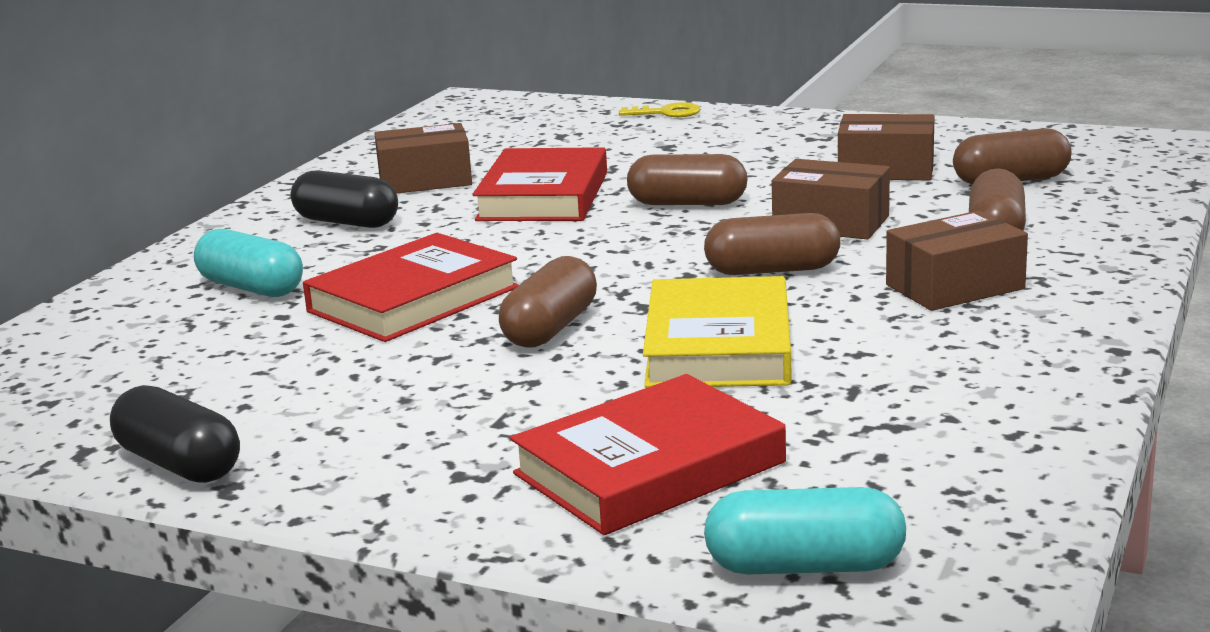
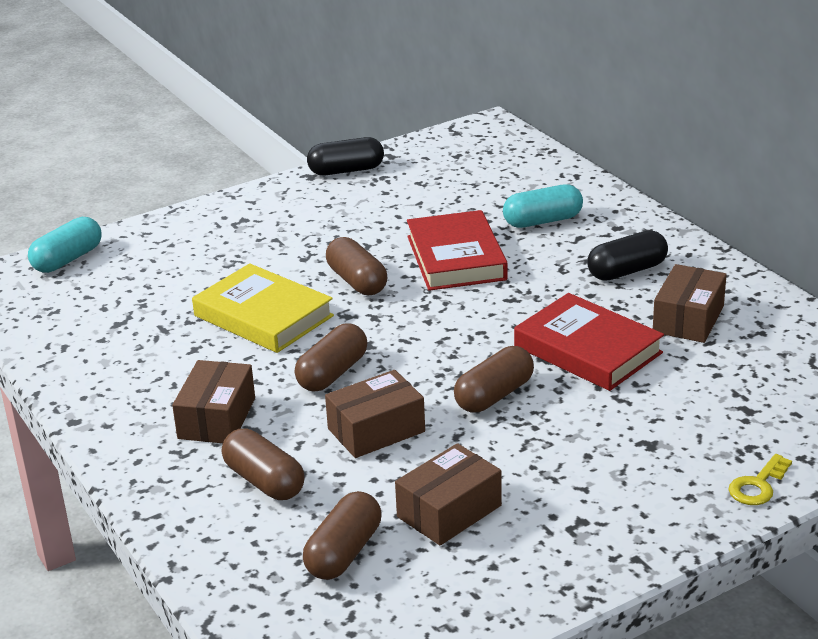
camera: 125 degrees right, 10 degrees up
red book [510,374,786,535] -> none

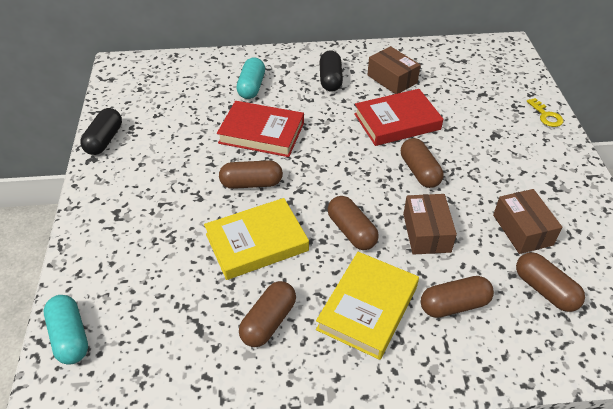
camera: 65 degrees left, 15 degrees up
brown box [172,360,255,443] -> yellow book [316,252,419,360]
none -> brown capsule [239,281,296,347]

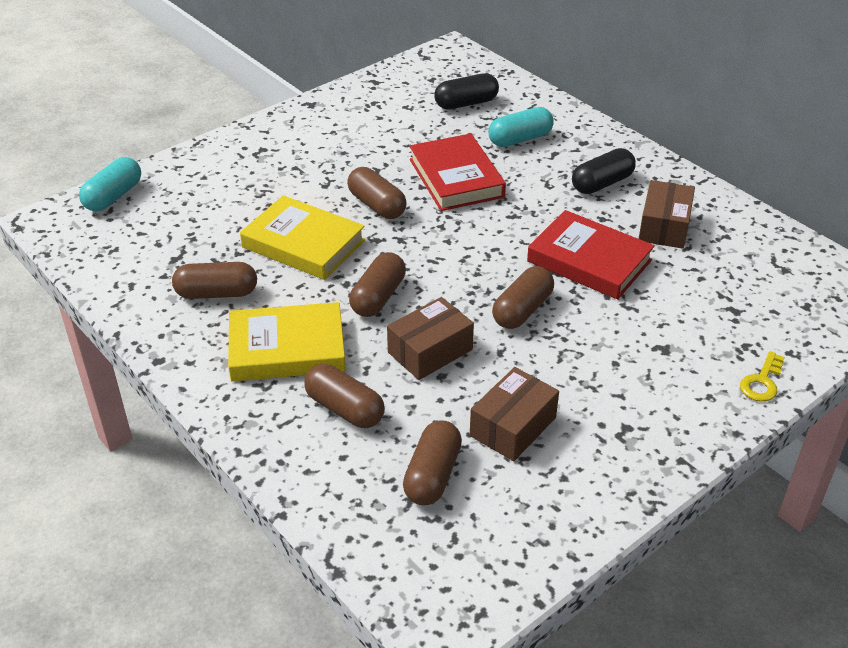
camera: 55 degrees right, 5 degrees down
black capsule [80,108,122,155] -> black capsule moved to [434,73,499,110]

